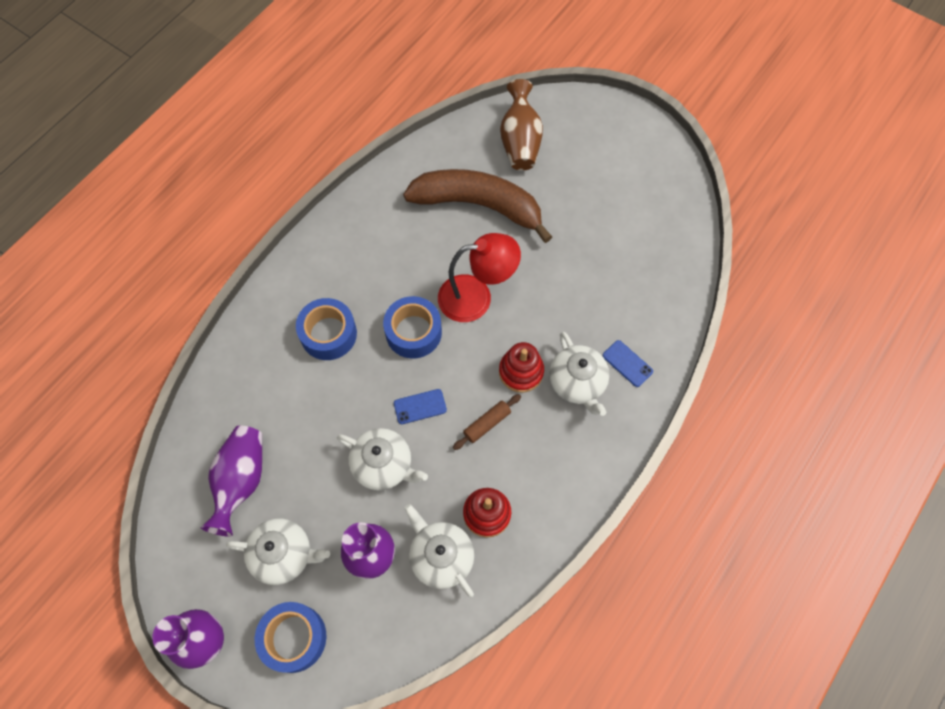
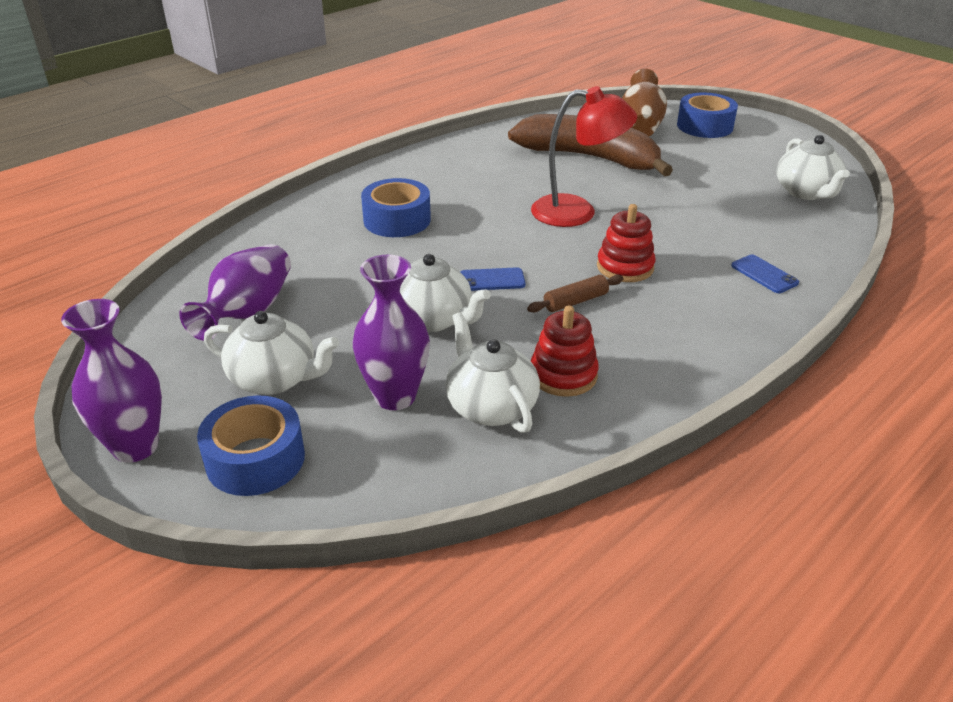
camera: 10 degrees right, 30 degrees down
blue tape [383,296,442,359] -> blue tape moved to [677,92,738,138]
white teapot [549,332,610,416] -> white teapot moved to [776,135,850,200]

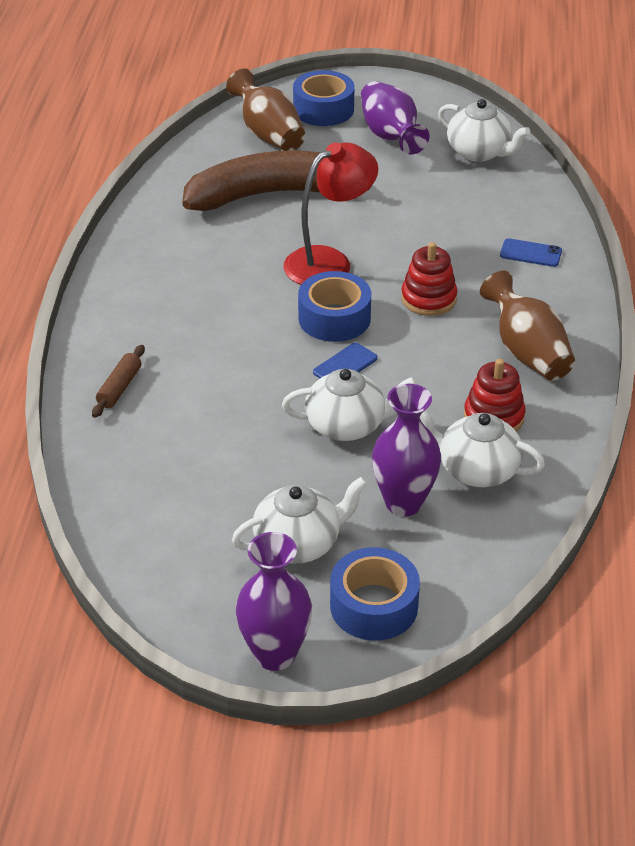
camera: 40 degrees left, 5 degrees up
purple vase [179,244,291,341] -> purple vase moved to [360,81,429,154]
blue tape [361,178,431,237] -> blue tape moved to [298,271,371,342]
brown rolling pin [527,275,624,313] -> brown rolling pin moved to [92,345,145,418]
none -> brown vase [480,271,575,381]

